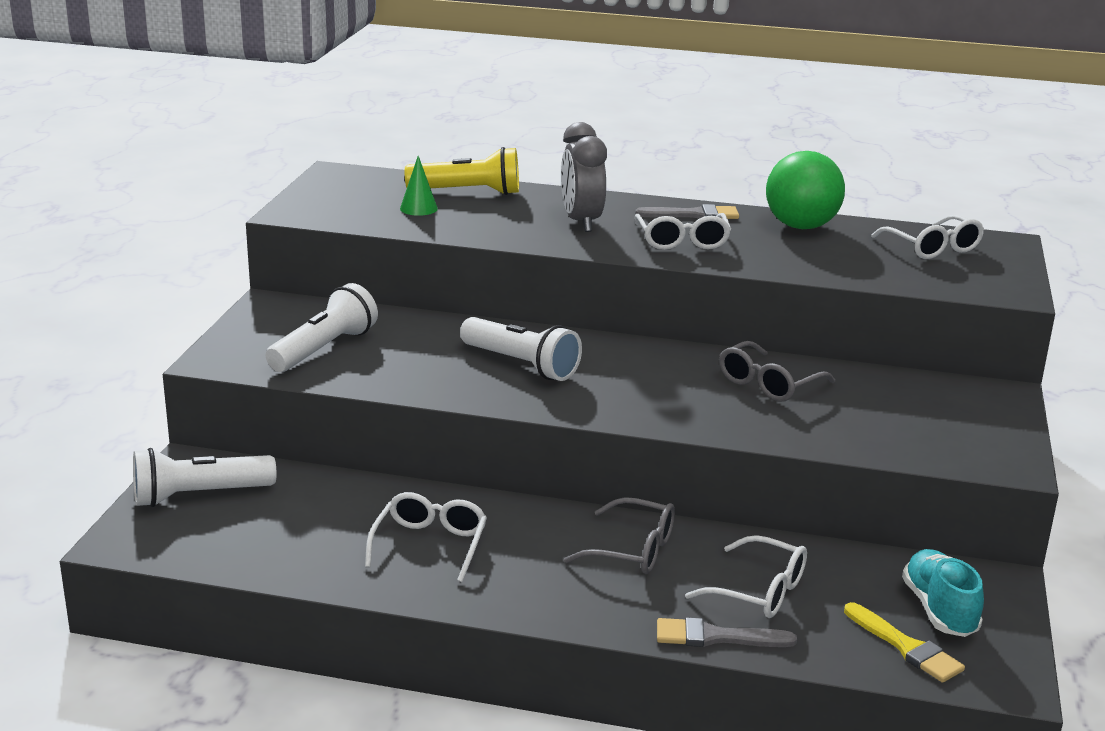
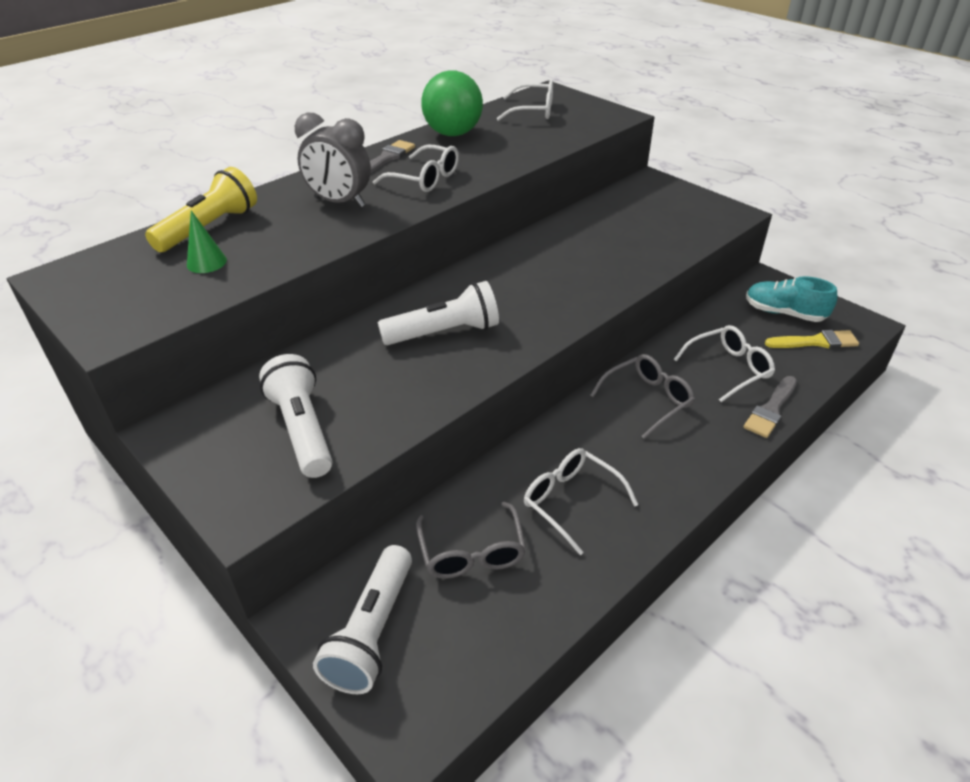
camera: 55 degrees left, 15 degrees up
grey glasses [719,341,835,402] -> grey glasses moved to [416,502,526,579]

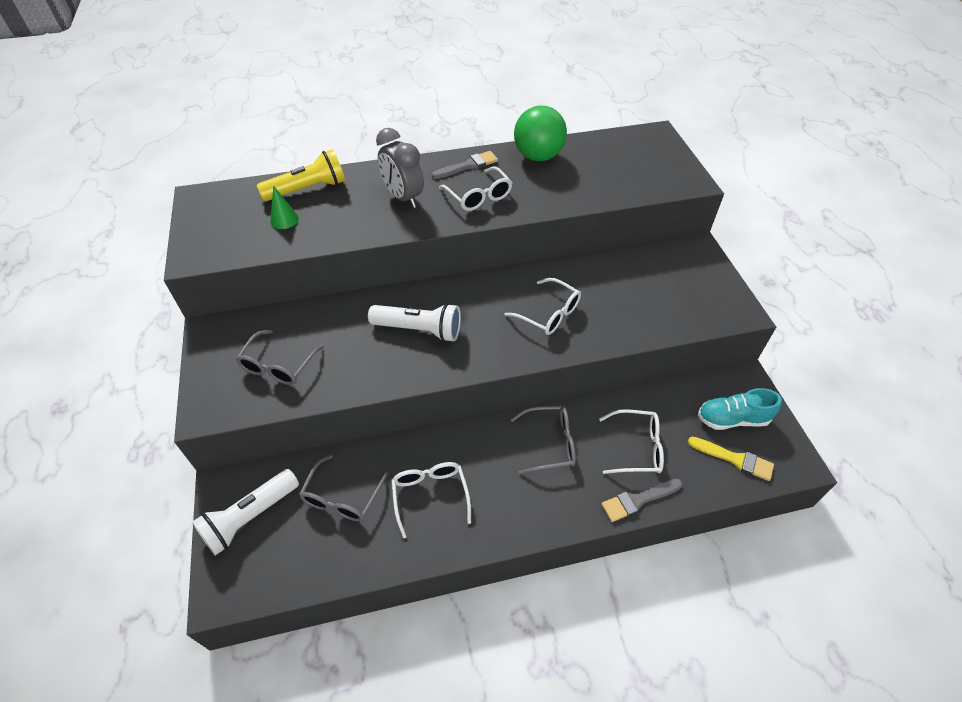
camera: 30 degrees right, 10 degrees up
white flashlight [259,354,332,478] -> grey glasses [236,330,324,385]
white glasses [497,80,553,121] -> white glasses moved to [504,278,581,335]
turquoise shoe [746,276,837,322] -> turquoise shoe turned 60 degrees counterclockwise [698,388,782,430]

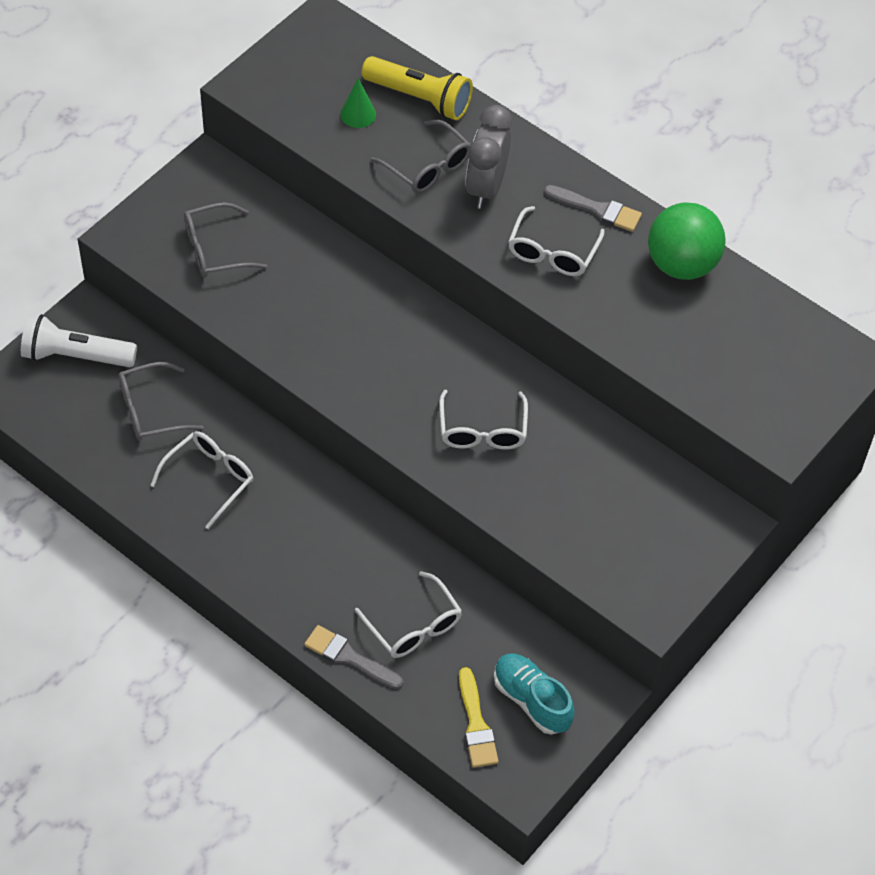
camera: 50 degrees right, 5 degrees up
white flashlight [368,303,461,342] -> none
grey glasses [511,406,576,475] -> grey glasses moved to [370,120,471,193]

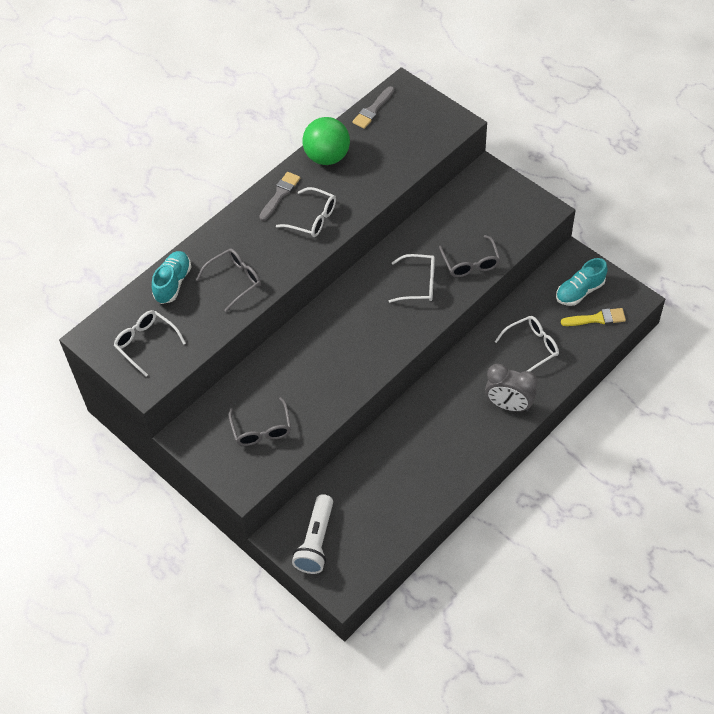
camera: 80 degrees left, 0 degrees up
grey glasses [119,362,204,441] -> grey glasses moved to [439,235,500,277]
white glasses [150,431,253,529] -> white glasses moved to [114,310,186,377]
grey brush [304,625,403,689] -> grey brush moved to [352,86,394,129]
green cone [340,78,376,128] -> none
yellow flashlight [362,56,473,120] -> turquoise shoe [152,251,191,304]
grey clock [465,105,512,209] -> grey clock moved to [485,364,537,412]

